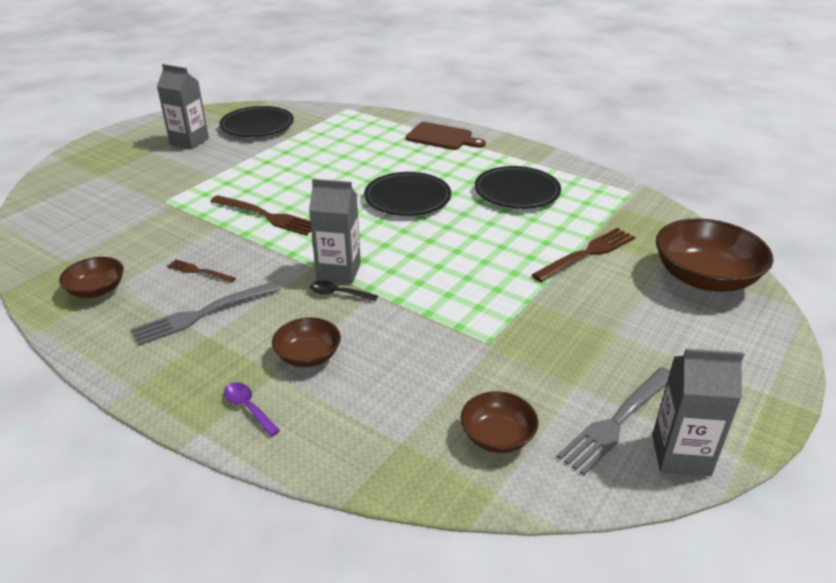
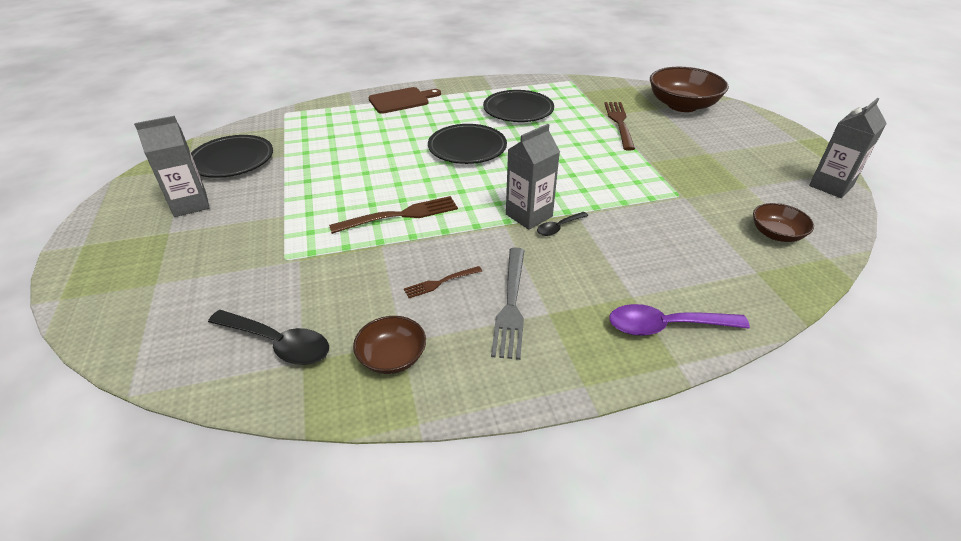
camera: 50 degrees left, 5 degrees up
purple spoon [224,382,280,437] -> purple spoon [609,304,750,336], size x1.79
brown bowl [272,317,341,367] -> none
grey fork [557,367,670,475] -> none
none -> black spoon [208,310,329,365]

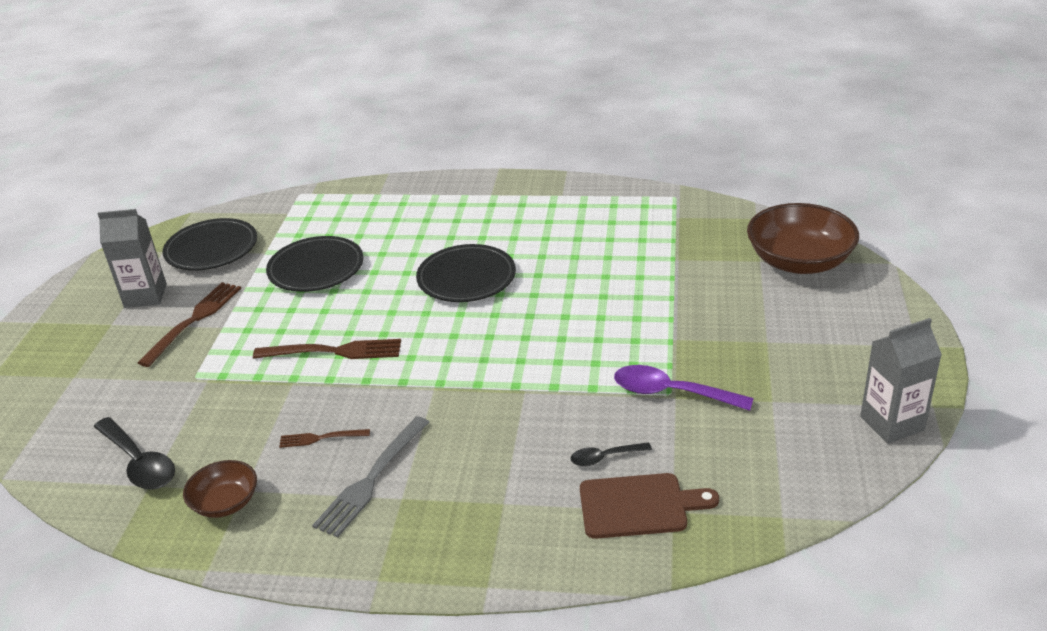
camera: 25 degrees right, 5 degrees down
brown cutting board [369,87,441,114] -> brown cutting board moved to [580,473,719,539]
black plate [483,90,554,122] -> black plate moved to [266,236,363,292]
grey carton [506,124,560,230] -> none
black spoon [537,212,588,236] -> black spoon moved to [571,442,652,466]
brown fork [604,102,635,151] -> brown fork moved to [137,282,241,367]
purple spoon [609,304,750,336] -> purple spoon moved to [614,365,754,411]
brown bowl [753,203,814,242] -> none

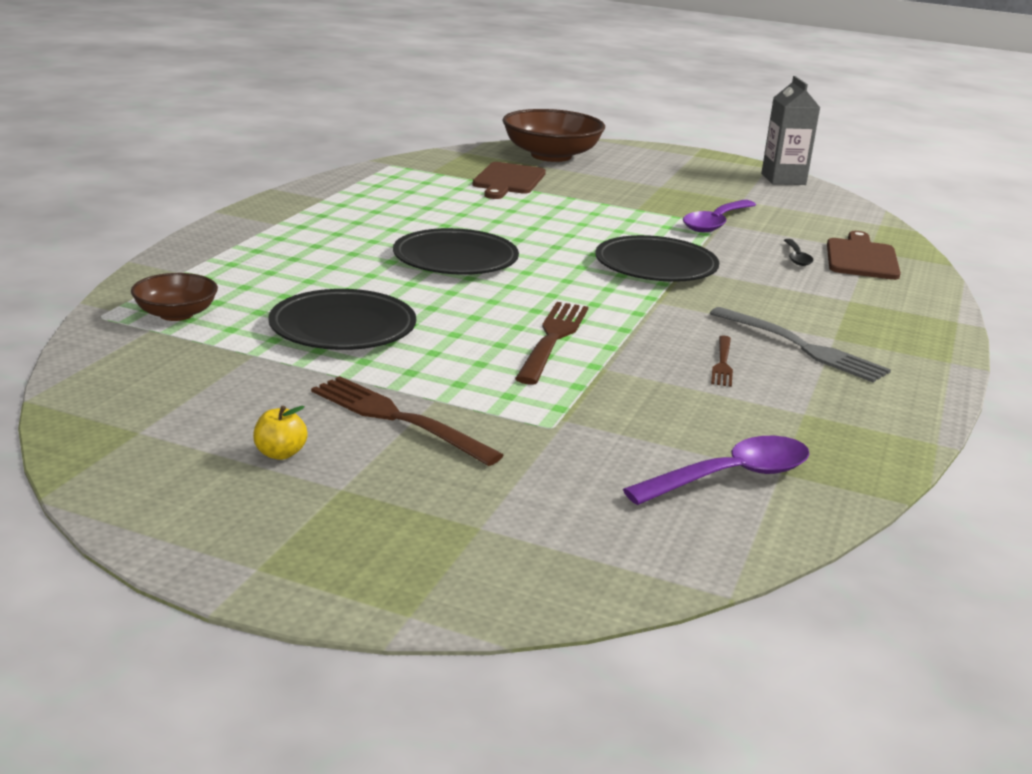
camera: 80 degrees left, 10 degrees down
black spoon [94,417,175,490] -> purple spoon [623,436,810,505]
grey carton [97,209,167,308] -> yellow apple [253,406,308,460]
black plate [162,218,257,271] -> black plate moved to [595,235,719,282]
brown bowl [183,460,257,518] -> brown bowl moved to [131,273,218,321]
none -> brown cutting board [473,162,546,199]

